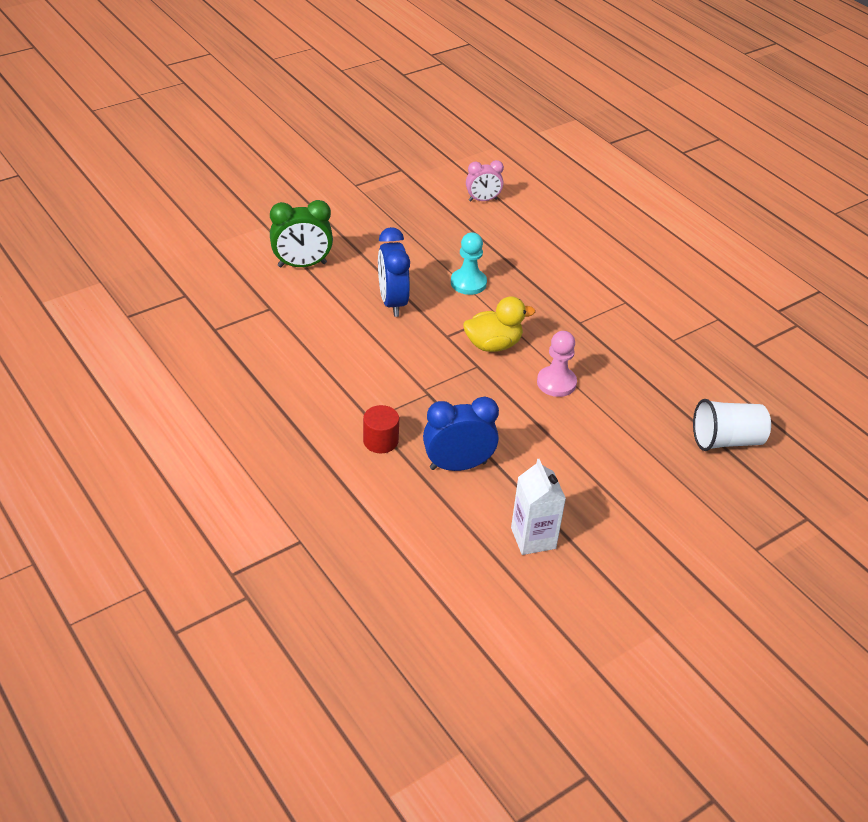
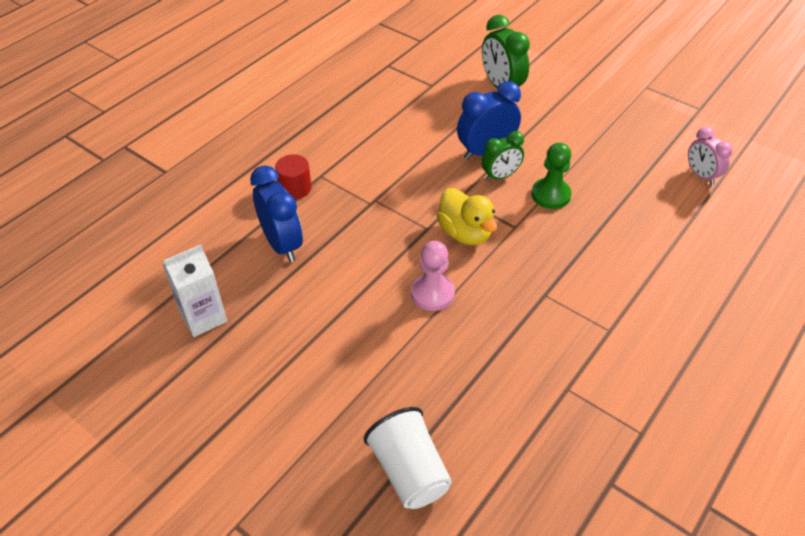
camera: 75 degrees right, 5 degrees up
turquoise pawn [451,232,487,295] -> green pawn [531,143,572,209]
none -> green clock [481,131,524,181]

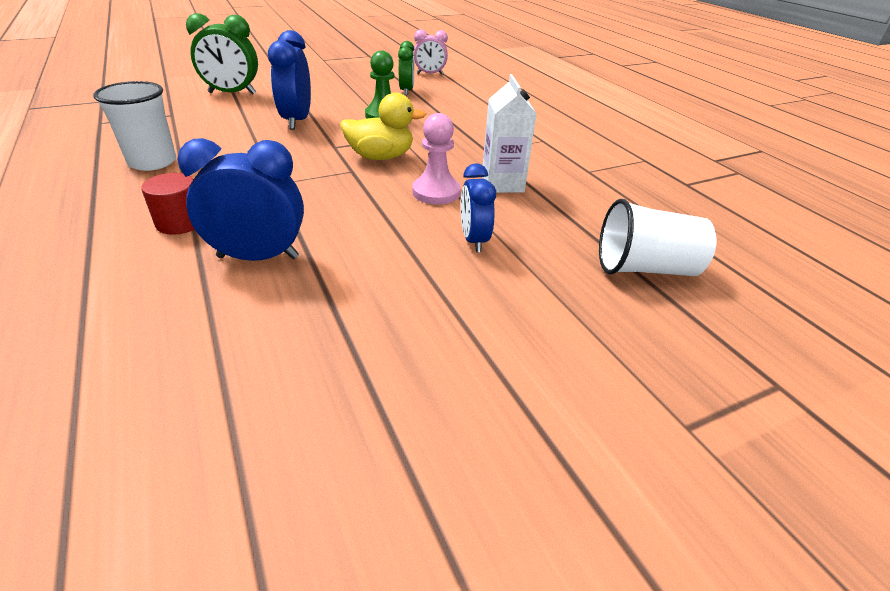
camera: 65 degrees left, 10 degrees down
white carton [162,245,227,337] -> white carton moved to [482,74,537,193]
green clock [481,131,524,181] -> green clock moved to [398,41,415,96]
none -> white cup [93,81,176,171]
none -> blue clock [461,163,496,252]

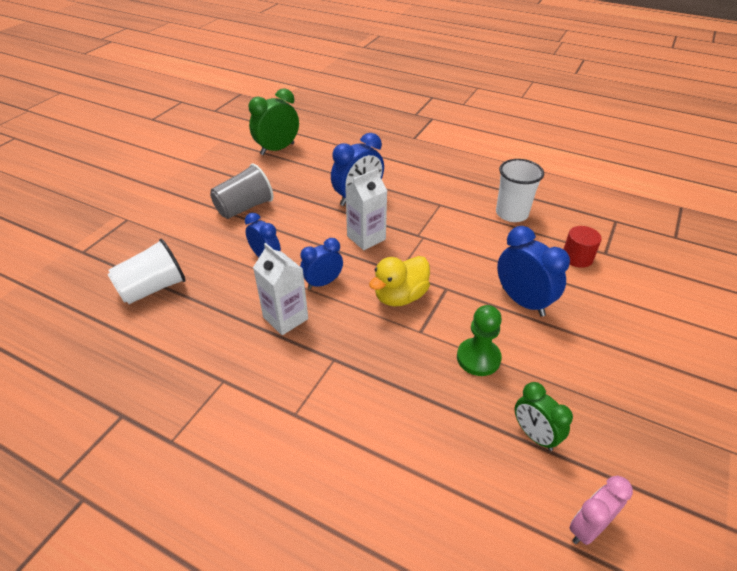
camera: 145 degrees right, 5 degrees up
red cylinder [141,173,195,235] -> red cylinder moved to [564,226,602,268]
green clock [186,13,258,94] -> green clock moved to [249,88,299,155]
pink pawn [412,113,461,205] -> blue clock [300,238,343,289]
none -> grey cup [210,164,274,219]
none -> white carton [345,168,387,250]

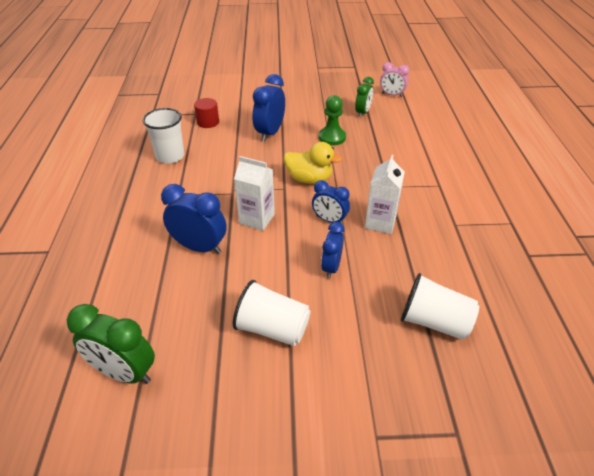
camera: 120 degrees left, 0 degrees up
grey cup [210,164,274,219] -> white cup [233,280,310,346]

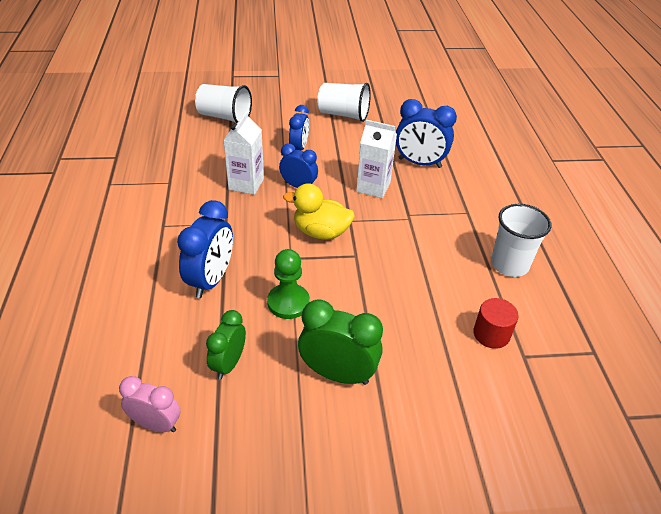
camera: 175 degrees right, 0 degrees up
green clock [67,304,155,384] -> green clock moved to [298,299,383,385]
blue clock [253,74,285,142] -> blue clock moved to [177,200,233,298]

